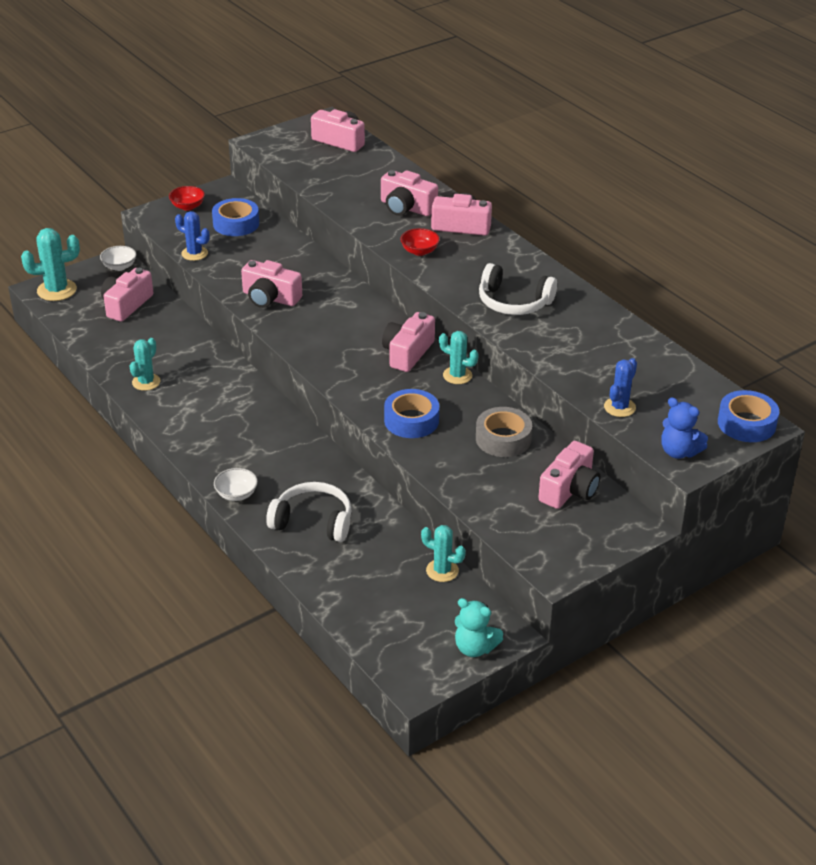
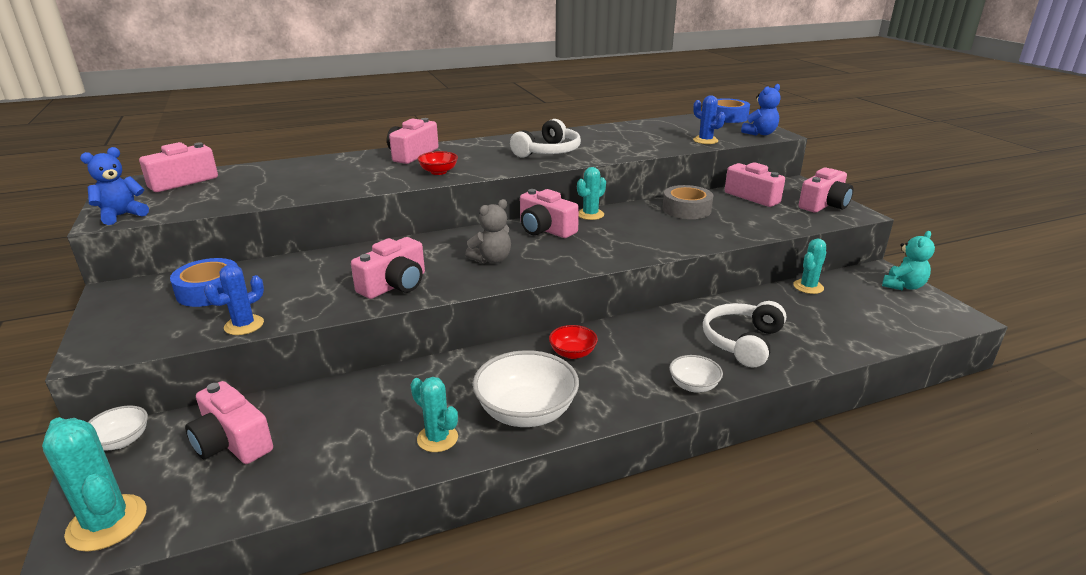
camera: 75 degrees left, 10 degrees down
turquoise cactus [21,228,80,301] -> turquoise cactus turned 45 degrees counterclockwise [42,417,147,552]
red bowl [169,186,205,211] -> red bowl moved to [549,325,598,359]
pink camera [381,170,438,216] -> pink camera moved to [799,167,853,213]
blue tape [384,389,439,438] -> none
none -> blue teddy bear [80,147,149,225]
none -> grey teddy bear [465,199,511,264]
none -> white bowl [473,350,579,427]

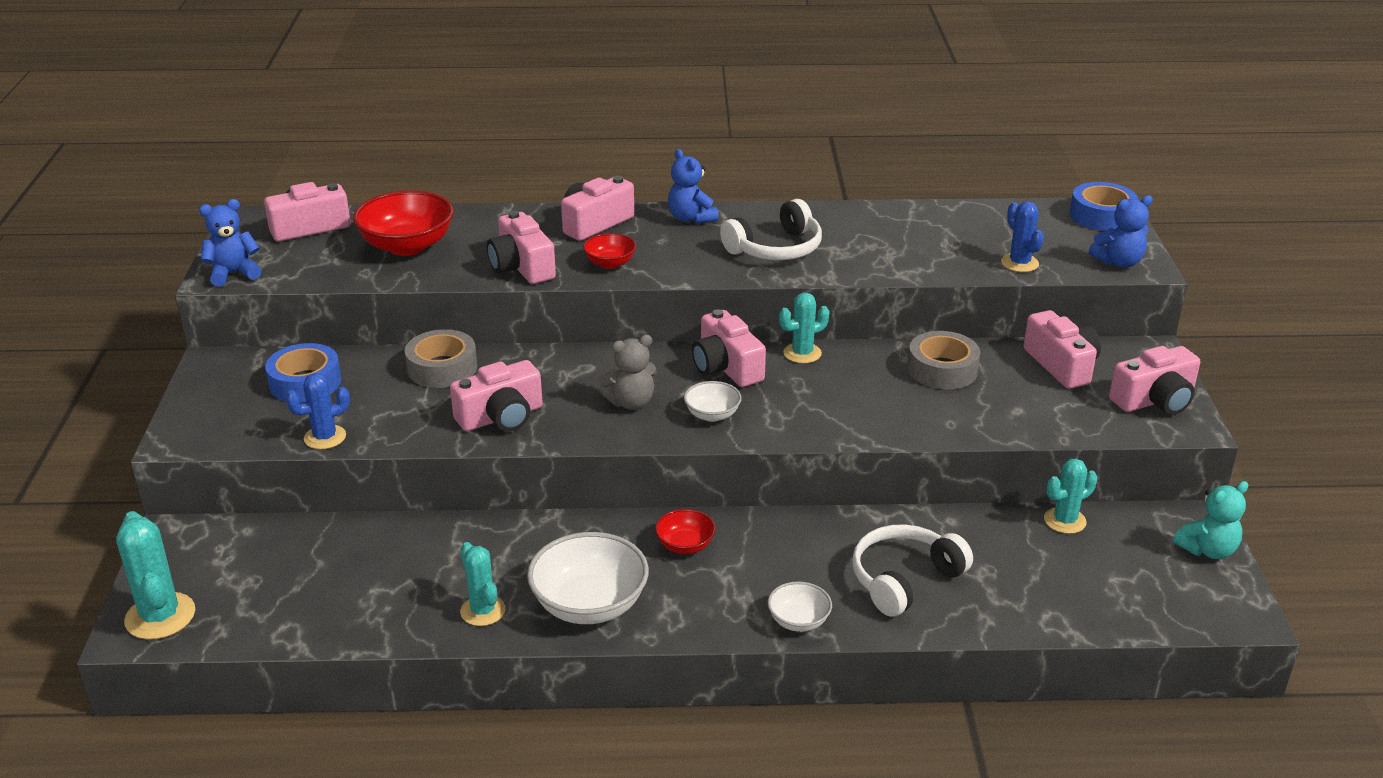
camera: 20 degrees right, 5 degrees up
white bowl [88,405,148,451] -> white bowl moved to [684,381,741,422]
pink camera [185,381,273,464] -> pink camera moved to [487,211,556,284]
none -> red bowl [353,190,453,256]
none -> grey tape [405,329,477,388]
none -> blue teddy bear [668,149,719,224]

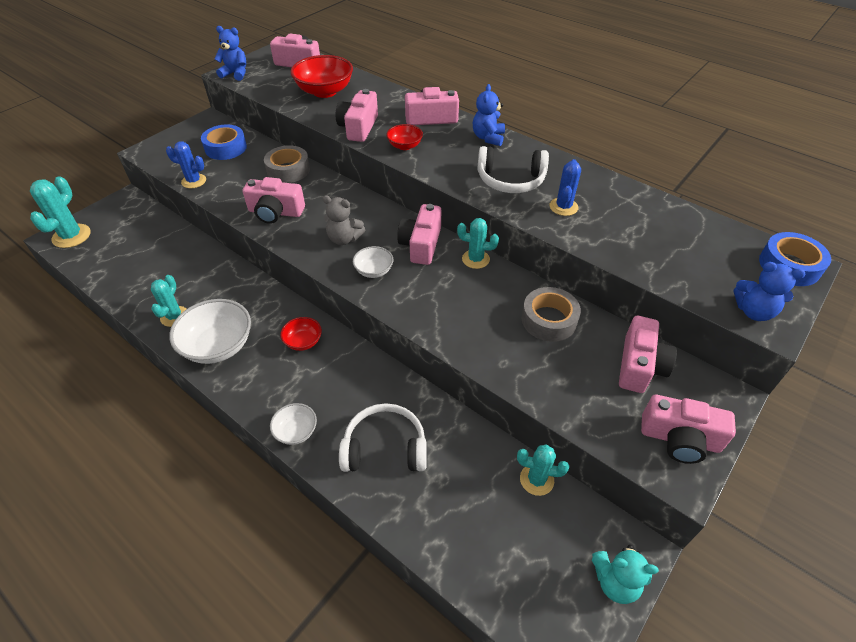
camera: 40 degrees right, 15 degrees up
blue cactus [1001,202,1044,272] -> blue cactus moved to [550,159,581,216]

